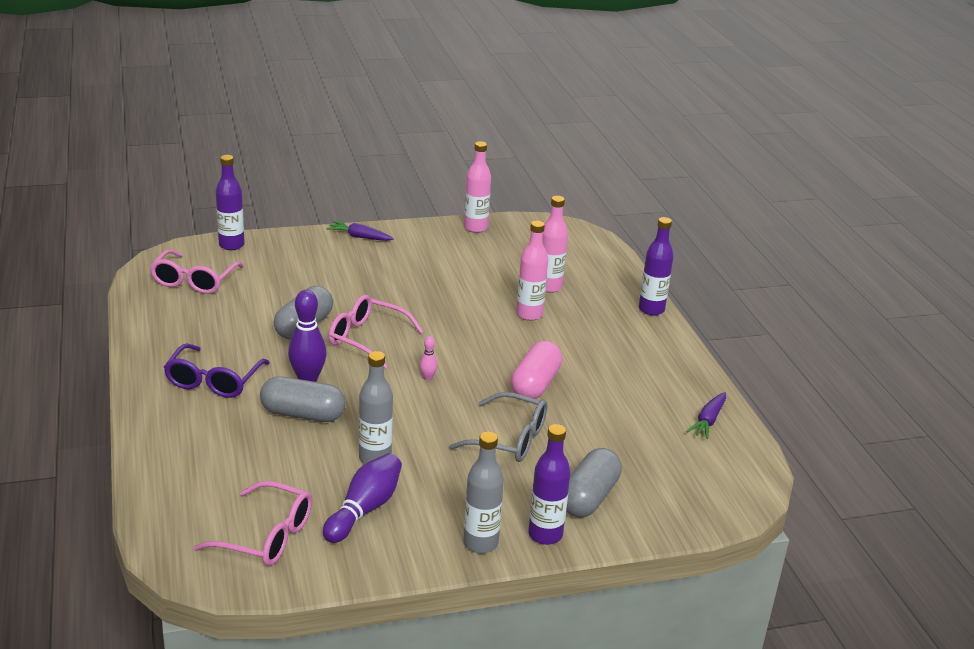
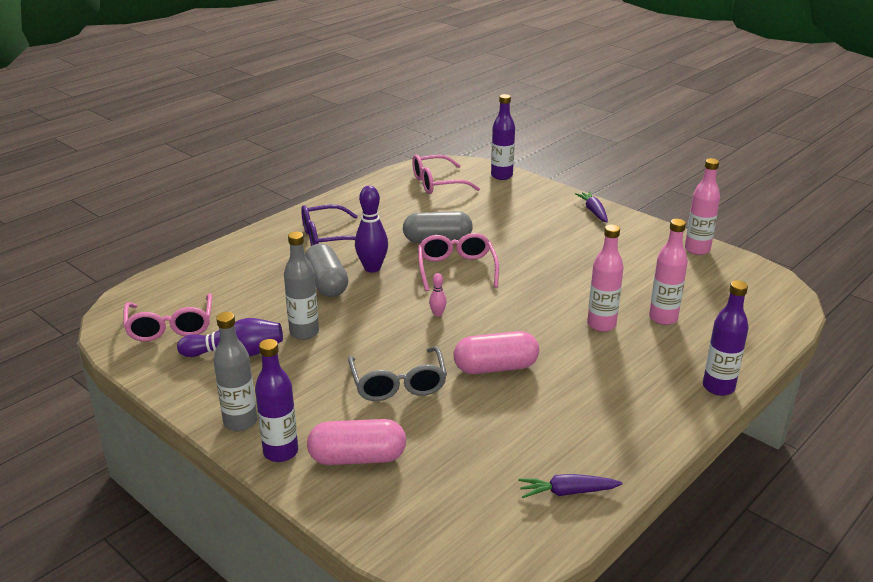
camera: 60 degrees right, 0 degrees up
grey capsule [566,448,622,518] -> pink capsule [307,419,406,465]

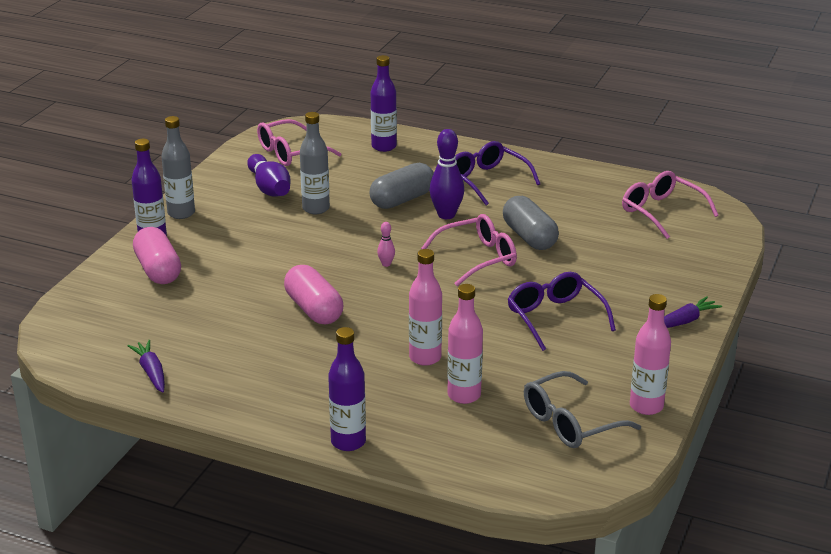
camera: 70 degrees right, 0 degrees up
grey glasses [348,346,447,401] -> grey glasses moved to [524,371,641,448]
purple bottle [491,94,515,180] -> purple bottle moved to [371,55,397,152]
none -> purple glasses [507,272,616,351]

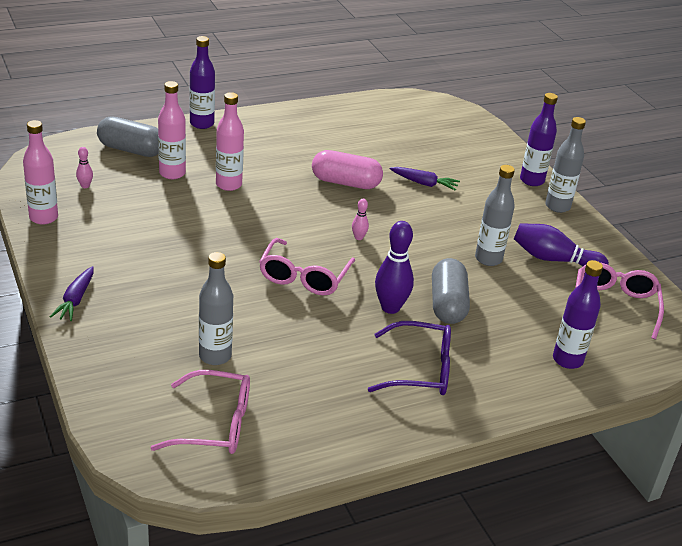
camera: 130 degrees right, 5 degrees up
purple carrot [128,340,165,393] -> purple carrot moved to [389,167,460,191]
pink capsule [133,227,181,284] -> none
grey capsule [503,196,559,250] -> grey capsule moved to [97,116,158,157]
purple glasses [507,272,616,351] -> none
grey glasses [524,371,641,448] -> pink bowling pin [76,147,93,188]
none -> grey bottle [199,252,233,365]

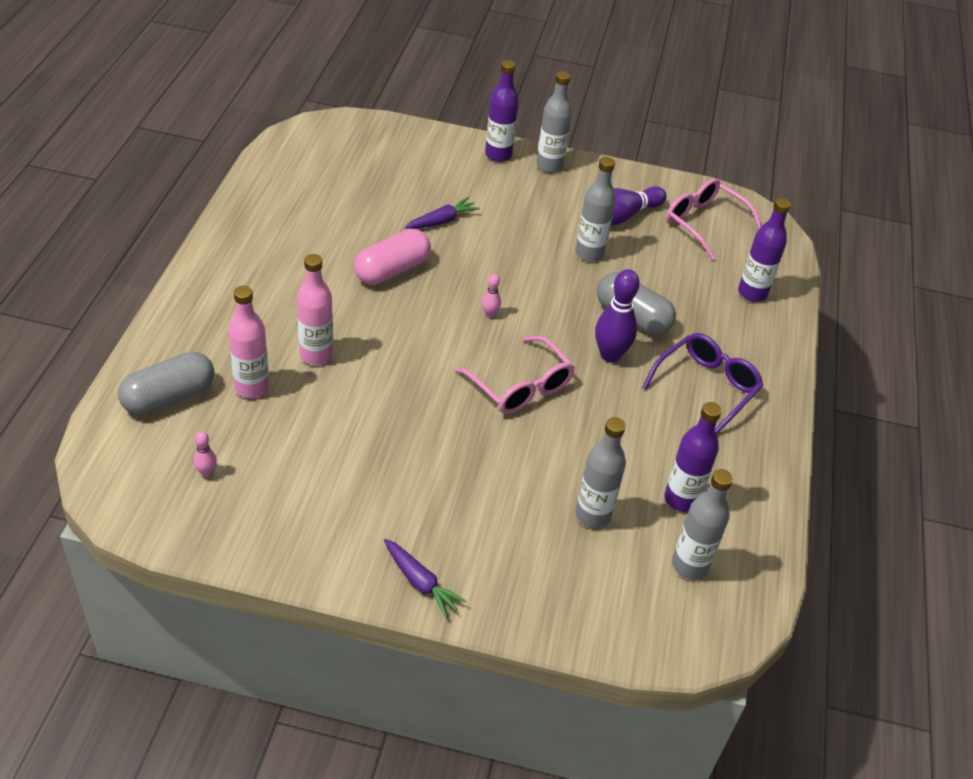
camera: 55 degrees left, 10 degrees up
pink bottle [23,120,58,225] -> none
pink glasses [151,370,250,454] -> grey bottle [672,469,733,580]
purple bottle [190,36,215,129] -> purple bottle moved to [664,402,722,512]

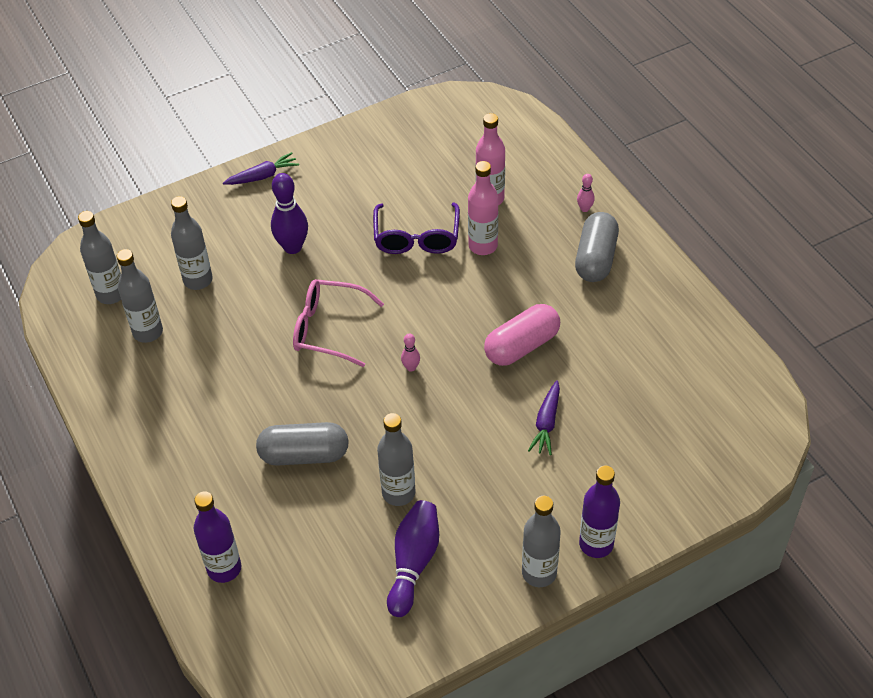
camera: 145 degrees right, 5 degrees up
grey capsule [118,352,214,415] -> grey capsule moved to [575,212,619,282]
pink bowling pin [194,431,217,477] -> pink bowling pin moved to [577,174,595,212]
pink capsule [354,229,431,285] -> pink capsule turned 45 degrees clockwise [484,304,560,366]
purple carrot [384,539,467,618] -> purple carrot turned 150 degrees clockwise [223,152,299,185]
purple bowling pin [595,269,640,363] -> purple bowling pin moved to [271,173,308,254]
purple glasses [643,333,763,434] -> purple glasses moved to [373,203,460,254]
purple bottle [664,402,722,512] -> grey bottle [116,249,163,343]
pink glasses [666,178,762,260] -> none

